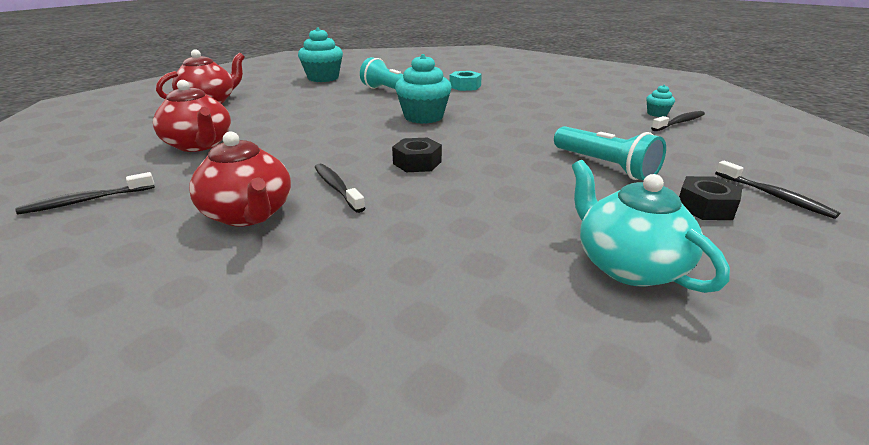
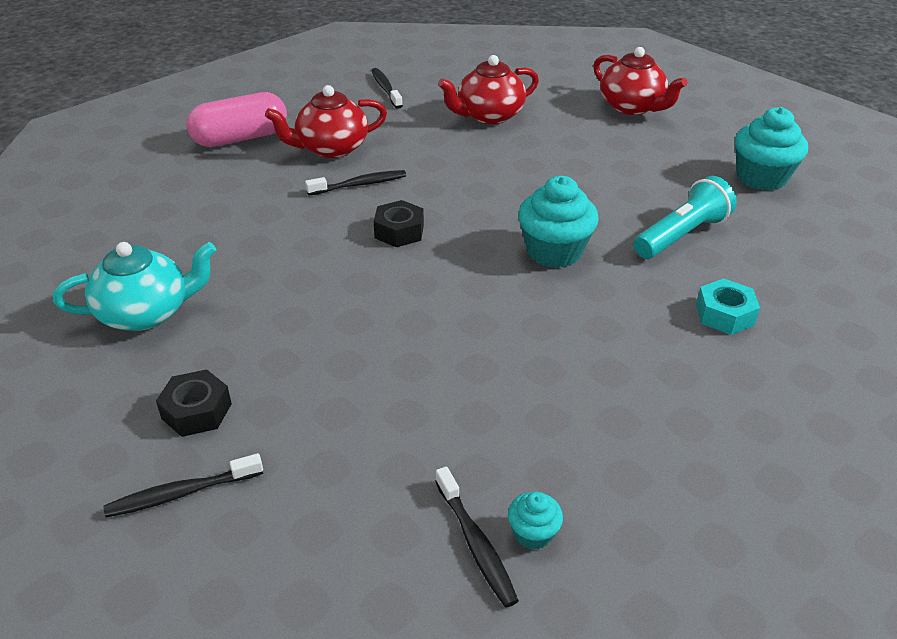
camera: 100 degrees right, 10 degrees up
turquoise flashlight [554,126,666,181] -> none
none -> pink capsule [186,92,287,147]

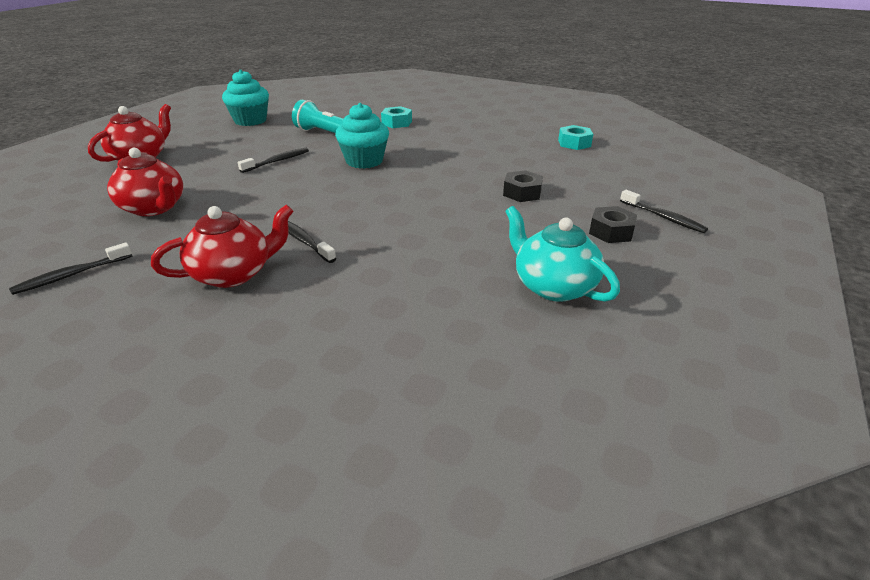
camera: 110 degrees left, 5 degrees down
pink capsule [186,92,287,147] -> none
red teapot [265,85,387,158] -> red teapot turned 75 degrees counterclockwise [151,205,294,288]
black nut [374,200,424,247] -> black nut moved to [503,170,543,202]
black toothbrush [435,466,519,608] -> black toothbrush moved to [238,148,309,173]
turquoise cupcake [508,492,563,550] -> turquoise nut [558,125,593,150]

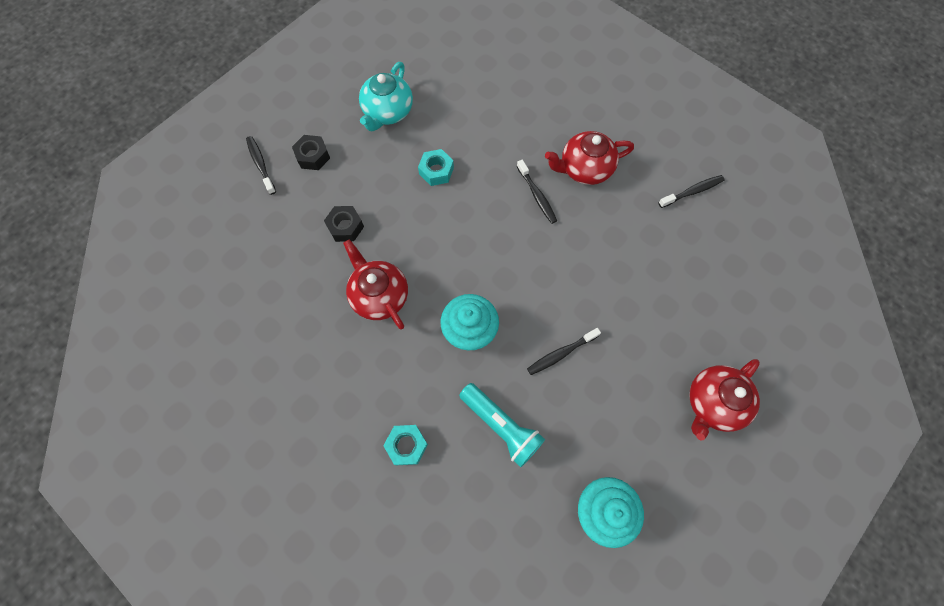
camera: 165 degrees left, 35 degrees up
red teapot [107,148,184,216] -> red teapot moved to [343,239,408,329]
turquoise teapot [505,206,620,302] -> turquoise teapot turned 45 degrees clockwise [359,62,413,132]
turquoise nut [558,125,593,150] -> turquoise nut moved to [418,149,454,186]

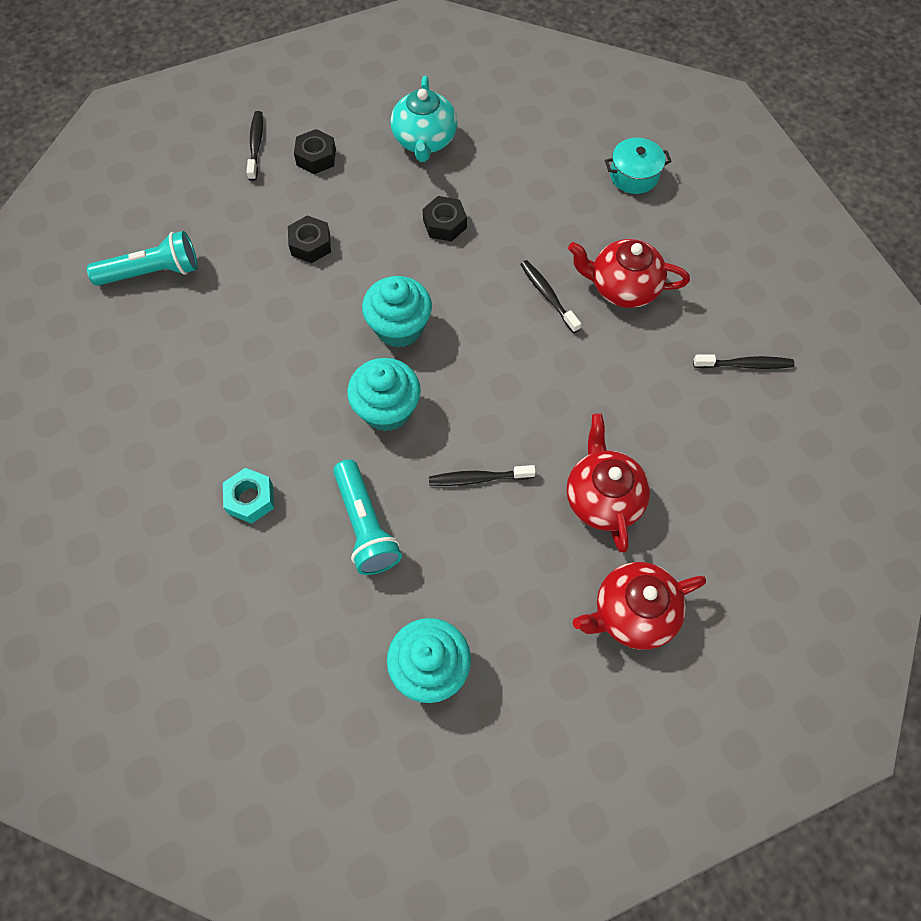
camera: 25 degrees right, 5 degrees down
red teapot [343,239,408,329] -> red teapot moved to [567,414,650,552]
turquoise teapot [359,62,413,132] -> turquoise teapot turned 45 degrees counterclockwise [391,76,457,162]
turquoise nut [418,149,454,186] -> black nut [422,196,467,242]
black toothbrush [517,159,557,224] -> black toothbrush turned 150 degrees clockwise [520,260,581,333]
none -> turquoise flashlight [87,231,197,286]
none -> turquoise cupcake [362,276,432,348]
none -> turquoise pot [605,138,672,194]

